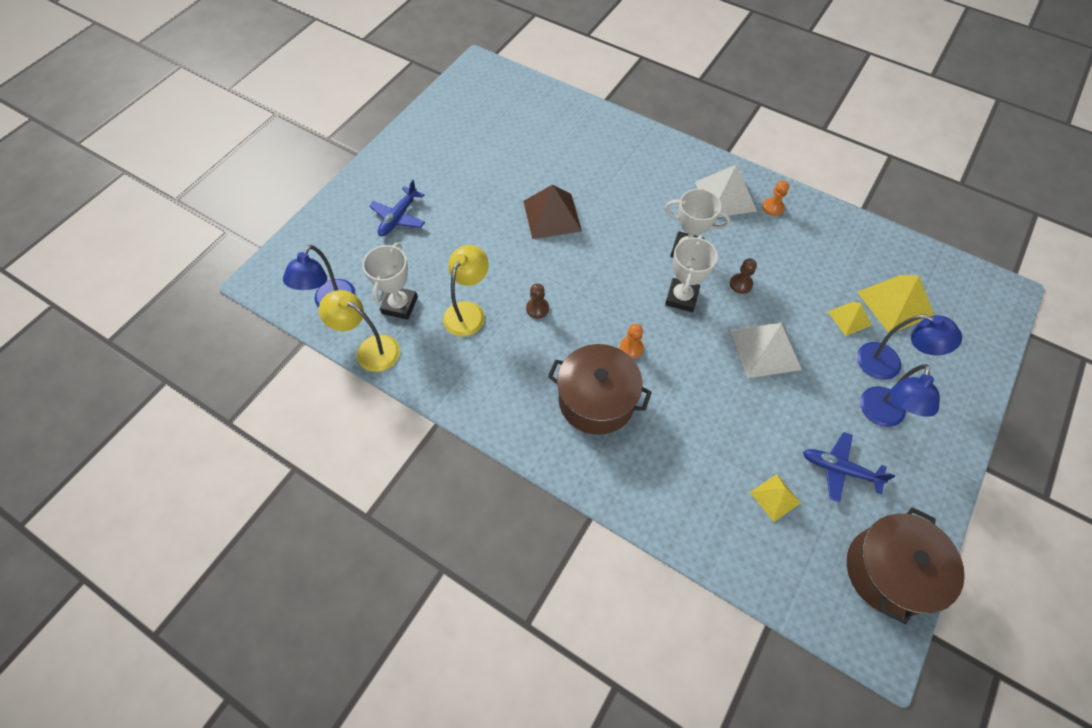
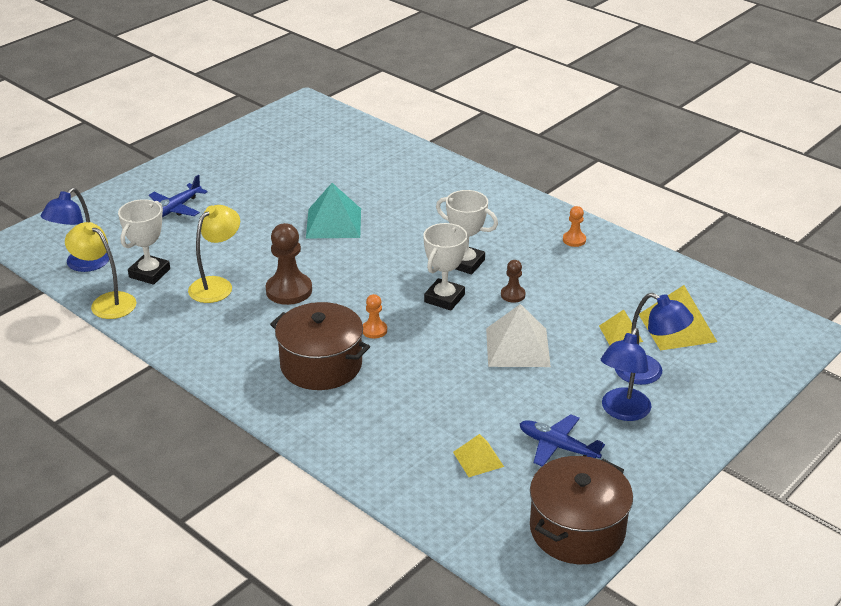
camera: 10 degrees right, 25 degrees down
brown pyramid [523,184,582,239] -> turquoise pyramid [306,183,361,239]
brown pawn [526,283,549,319] -> brown pawn [266,223,312,305], size x1.88
white pyramid [695,164,757,217] -> none

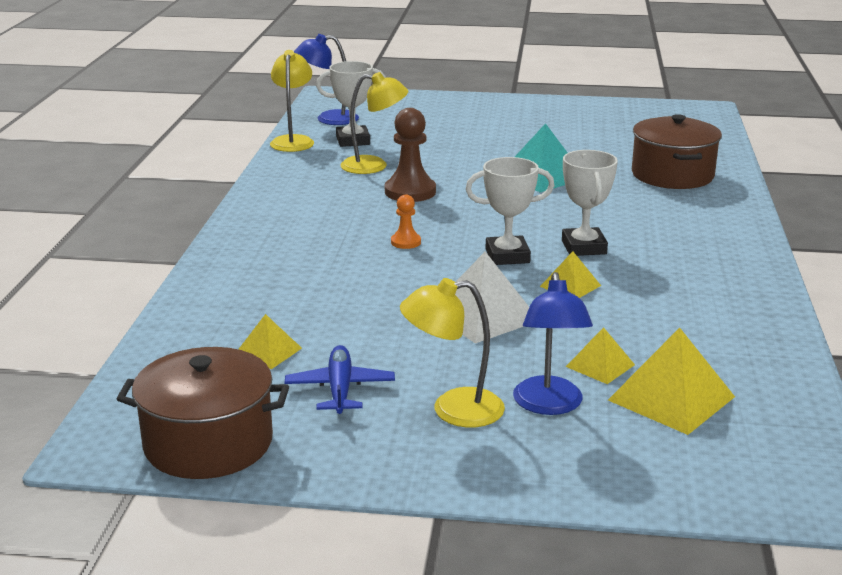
camera: 55 degrees right, 10 degrees down
blue plane [149,175,208,217] -> none
brown pot [270,302,370,390] -> brown pot moved to [632,114,722,189]
brown pawn [501,260,526,303] -> yellow pyramid [540,251,601,298]
orange pawn [563,206,586,247] -> none
blue lamp [601,328,651,421] -> yellow lamp [400,278,505,428]

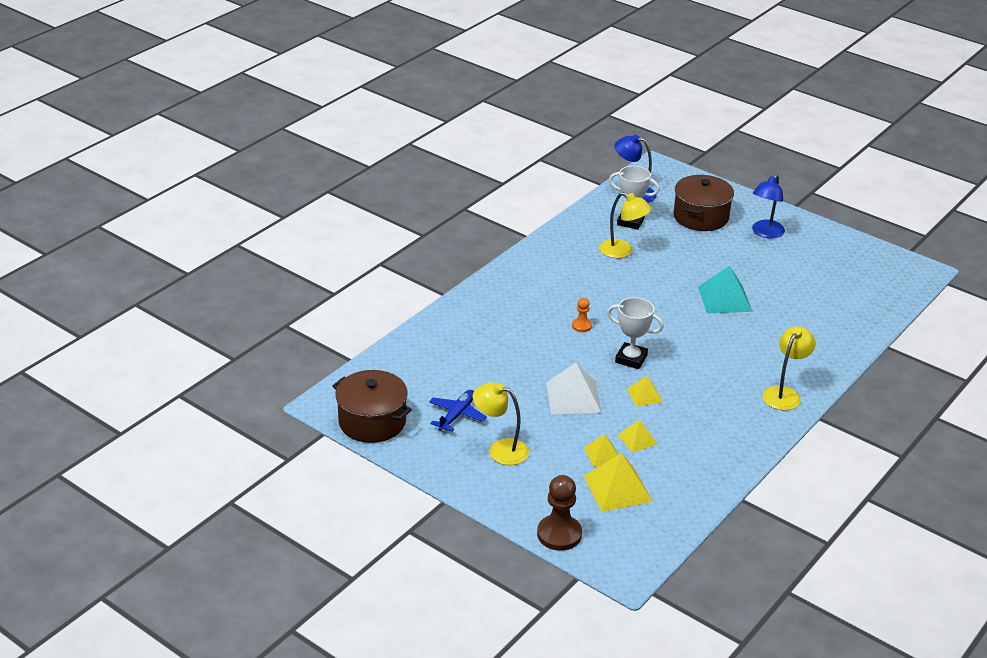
camera: 30 degrees right, 10 degrees up
yellow pyramid [238,314,302,369] -> yellow pyramid moved to [618,420,657,453]
yellow lamp [270,50,314,152] -> yellow lamp moved to [763,326,816,410]
brown pawn [385,108,436,202] -> brown pawn moved to [537,475,582,551]
blue lamp [513,272,593,415] -> blue lamp moved to [752,174,785,238]
white trophy [562,150,618,256] -> none
brown pot [632,114,722,189] -> brown pot moved to [673,175,734,231]

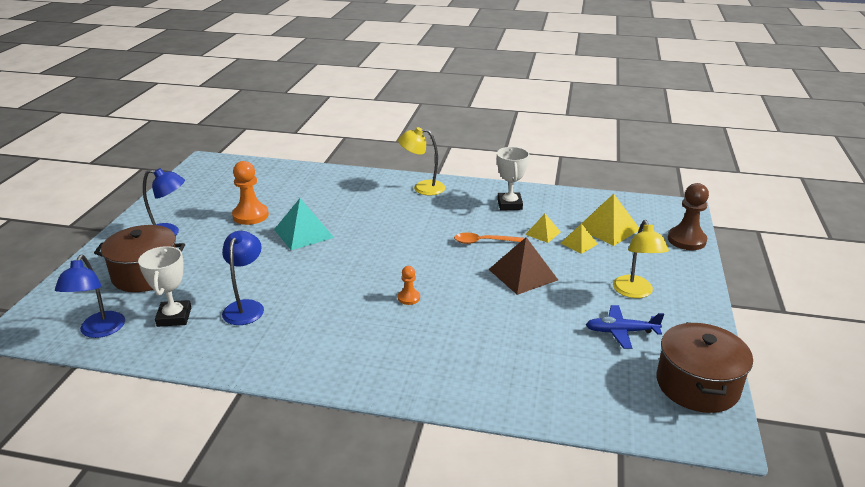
camera: 115 degrees left, 5 degrees down
white pyramid [547,363,602,414] -> brown pyramid [488,237,558,295]
yellow lamp [599,192,652,258] -> blue lamp [222,231,264,325]
white trophy [607,297,664,369] -> white trophy moved to [497,147,529,210]
yellow pyramid [627,376,663,407] -> orange spoon [454,232,524,244]
none -> orange pawn [232,161,269,225]

